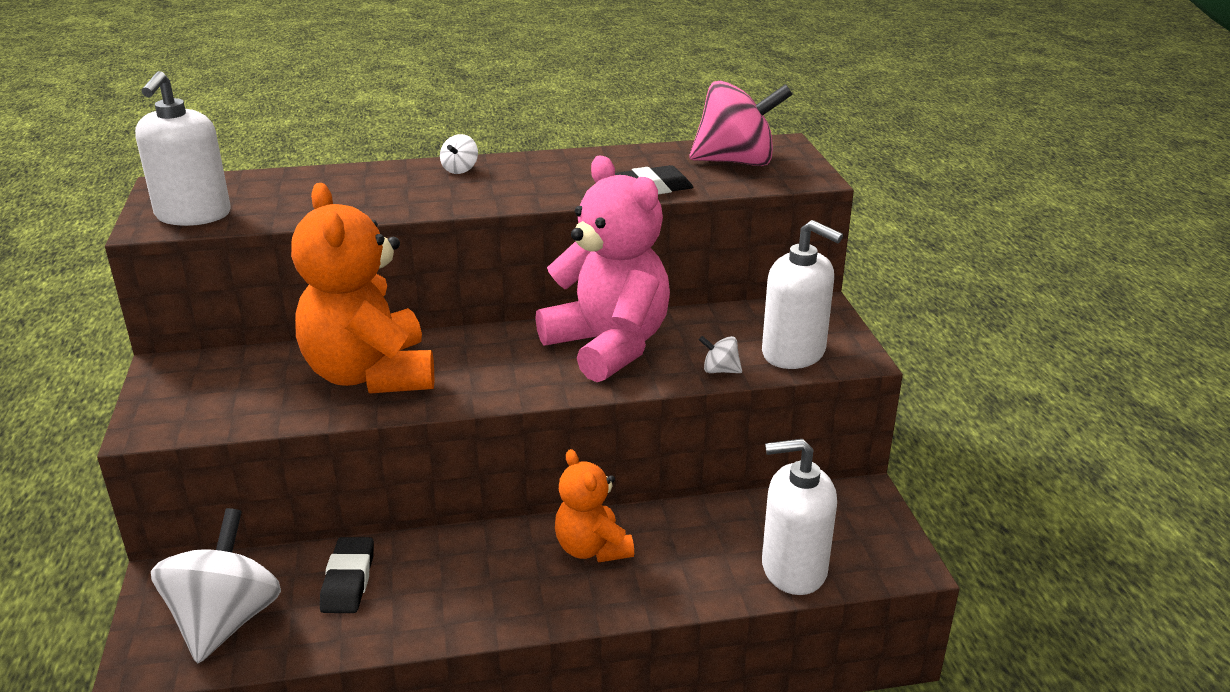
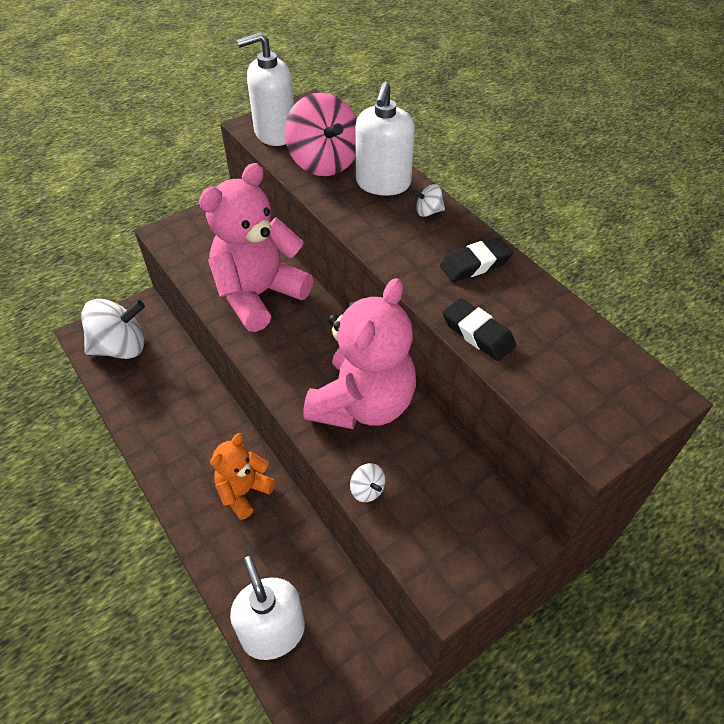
camera: 65 degrees right, 20 degrees up
orange teddy bear [291,183,434,393] -> pink teddy bear [199,163,313,332]
black eraser [320,537,374,613] -> black eraser moved to [440,237,513,282]
pink spinning top [690,81,793,166] -> pink spinning top moved to [285,93,357,176]
white spinning top [699,336,742,373] -> white spinning top turned 150 degrees clockwise [350,463,385,502]
white soap dispenser [762,220,843,369] -> white soap dispenser moved to [355,82,415,196]

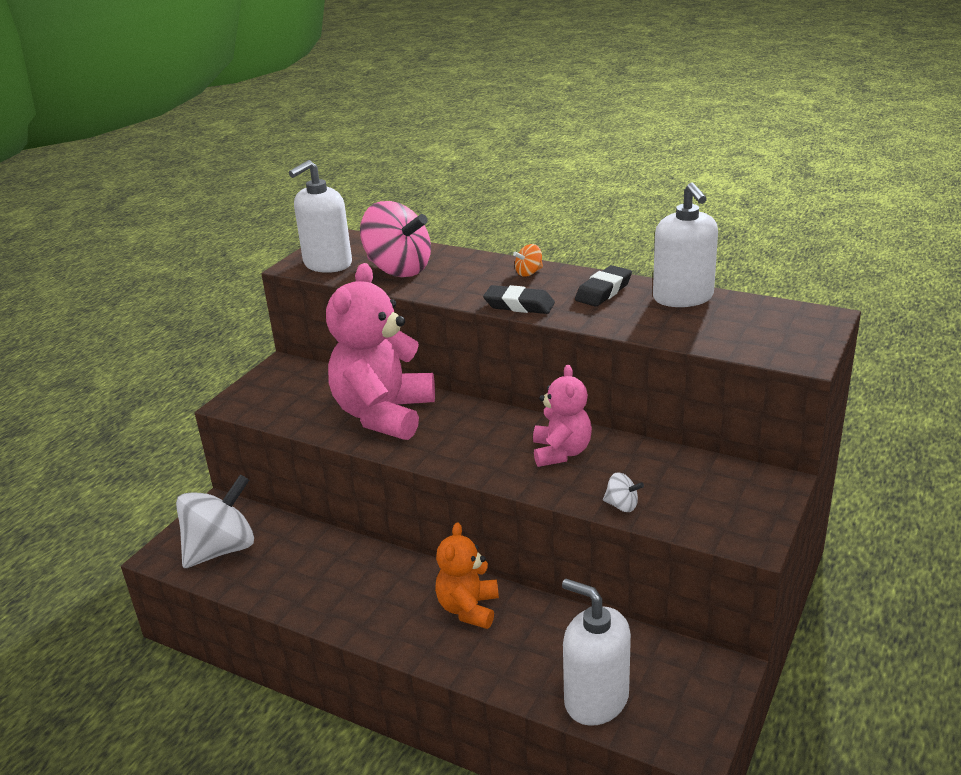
camera: 25 degrees left, 20 degrees down
pink teddy bear [303,278,416,429] -> pink teddy bear [533,365,592,467], size x0.56
white soap dispenser [355,82,415,196] -> white soap dispenser moved to [653,183,718,307]
white spinning top [412,184,445,217] -> orange spinning top [513,244,543,277]
black eraser [442,298,516,361] -> black eraser moved to [483,285,555,314]

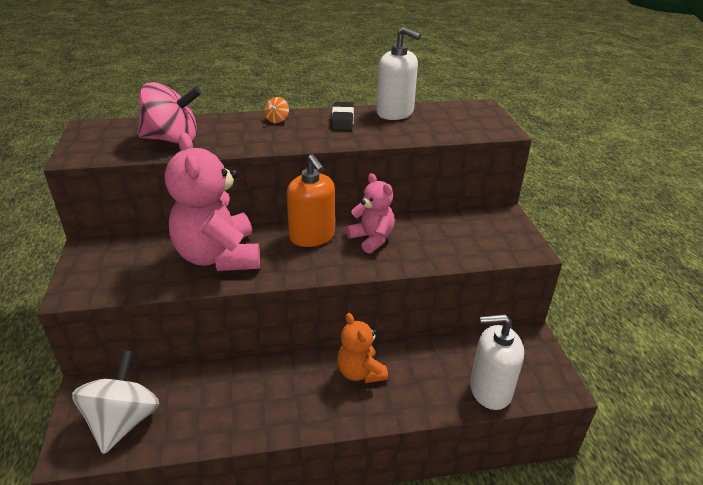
camera: 40 degrees left, 5 degrees up
white soap dispenser [289,160,352,273] -> none
black eraser [483,285,555,314] -> none
white spinning top [603,472,644,512] -> none
none -> orange soap dispenser [287,154,335,247]

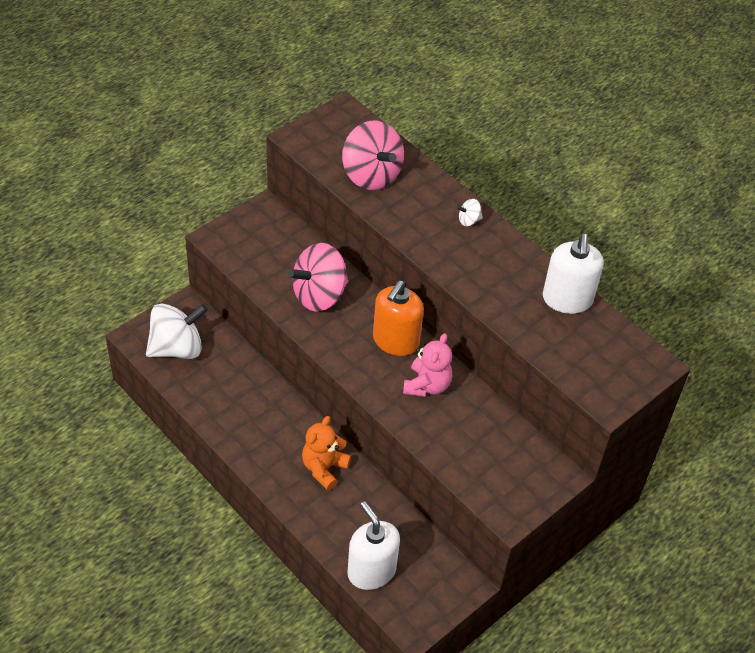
camera: 55 degrees right, 15 degrees up
pink teddy bear [165,133,260,271] -> pink spinning top [288,243,349,312]
orange spinning top [264,97,289,123] -> white spinning top [457,199,483,226]
black eraser [332,102,354,131] -> none

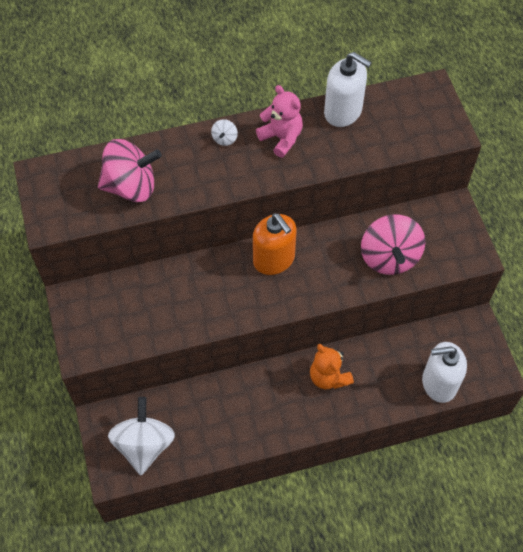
camera: 60 degrees left, 10 degrees up
pink spinning top [288,243,349,312] -> pink spinning top moved to [361,214,425,275]
pink teddy bear [403,333,452,397] -> pink teddy bear moved to [256,85,303,158]

